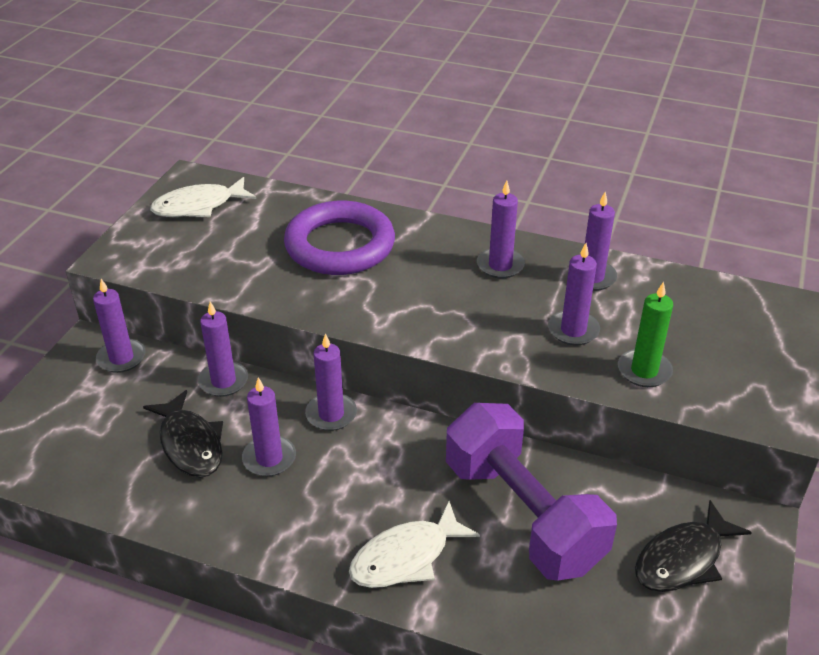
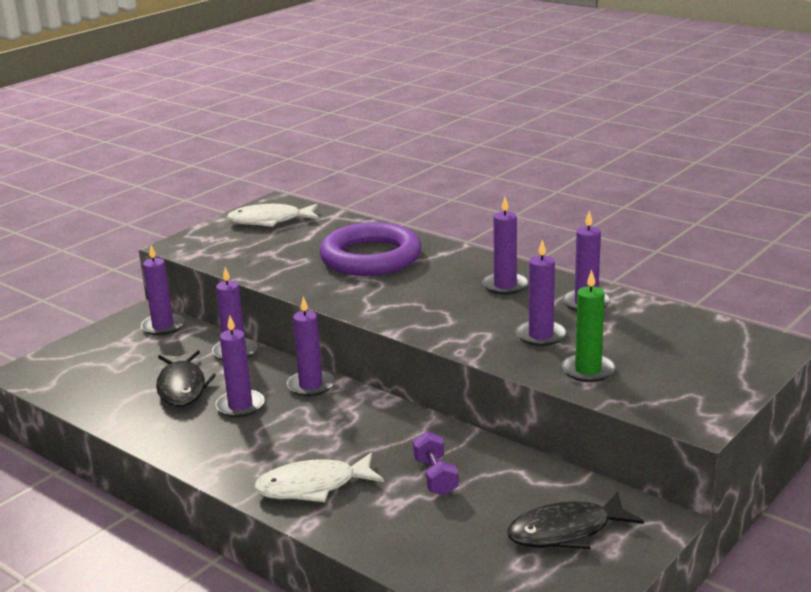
camera: 20 degrees right, 15 degrees down
purple dumbbell [446,403,617,581] -> purple dumbbell [413,431,458,496], size x0.41

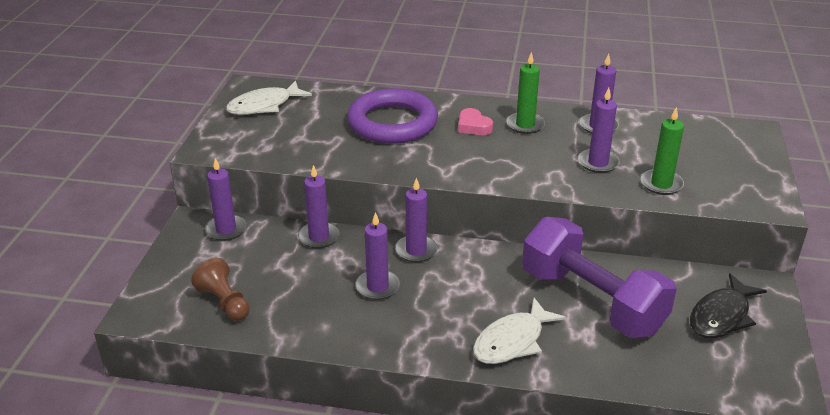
camera: 30 degrees left, 10 degrees up
black fish [156,350,216,407] -> none
purple dumbbell [413,431,458,496] -> purple dumbbell [522,217,677,338], size x2.46
purple candle [482,197,528,295] -> green candle [506,52,545,134]
none -> brown pawn [191,258,250,321]
none -> pink heart [458,108,493,135]

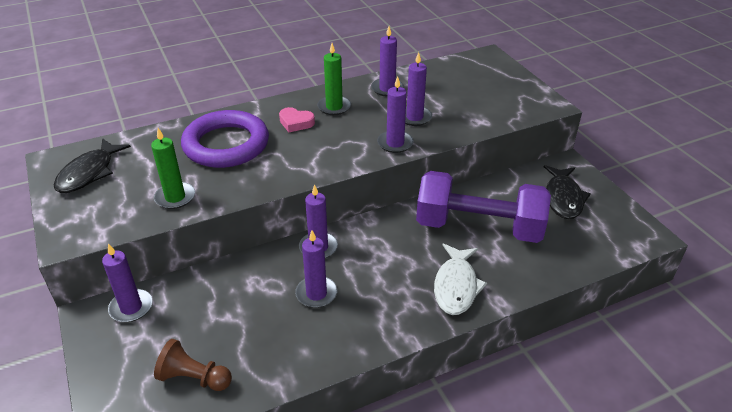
camera: 35 degrees left, 5 degrees up
white fish [226,81,312,115] -> black fish [54,138,131,193]
purple candle [298,165,340,248] -> purple candle moved to [377,76,414,153]
green candle [641,107,684,195] -> green candle moved to [151,128,195,209]

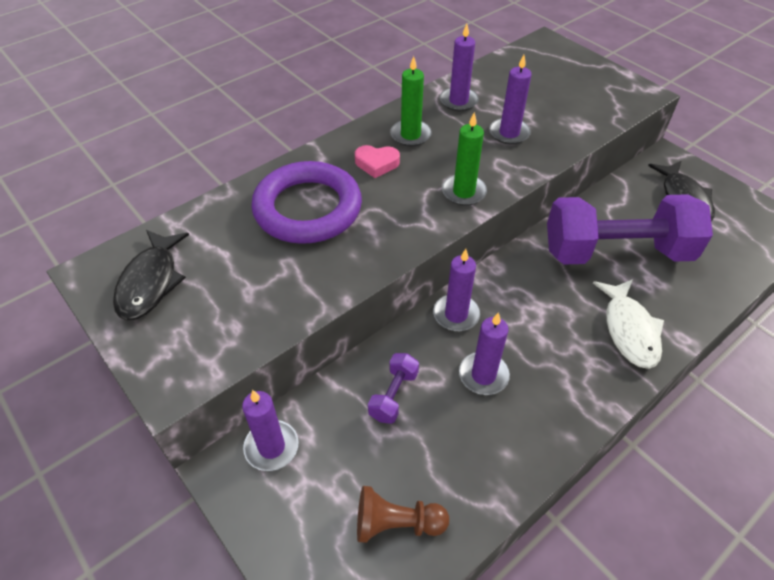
camera: 15 degrees left, 10 degrees up
green candle [151,128,195,209] -> green candle moved to [442,112,487,206]
purple candle [377,76,414,153] -> none
none -> purple dumbbell [368,353,419,424]

